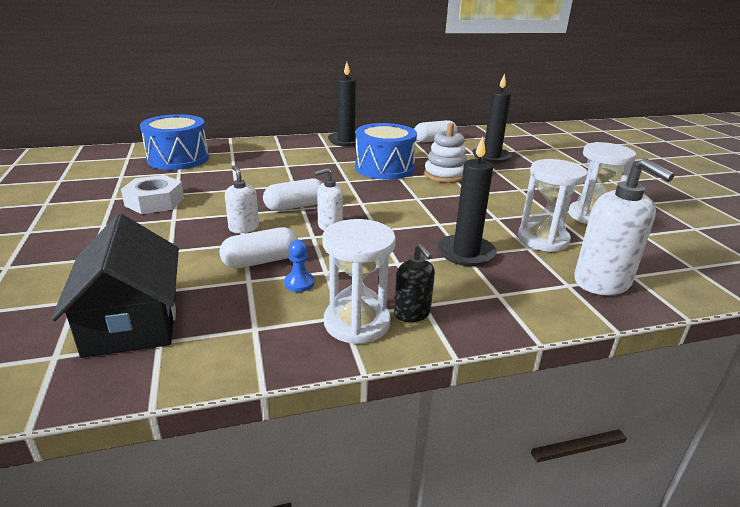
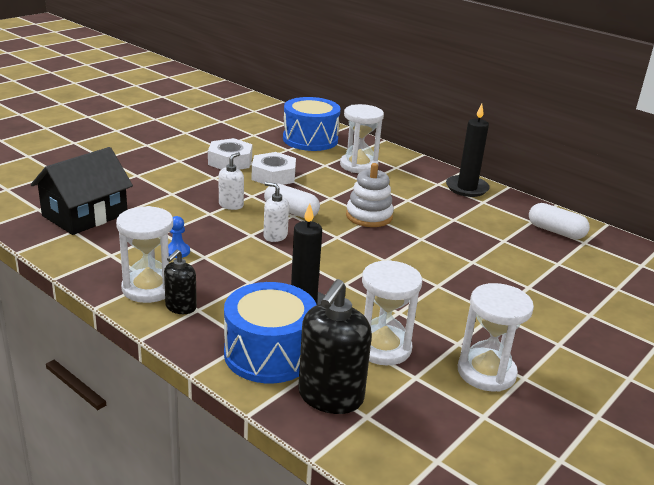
camera: 55 degrees right, 0 degrees up
white capsule [219,227,298,269] -> none
blue drum [355,123,417,180] -> blue drum moved to [224,282,317,383]
white stacking toy [424,123,467,183] -> white stacking toy moved to [346,163,394,227]
black candle [472,73,512,163] -> none
white soap dispenser [574,158,675,295] -> black soap dispenser [298,279,372,414]
none -> white nut [252,152,296,185]
none -> white hourglass [340,104,384,173]

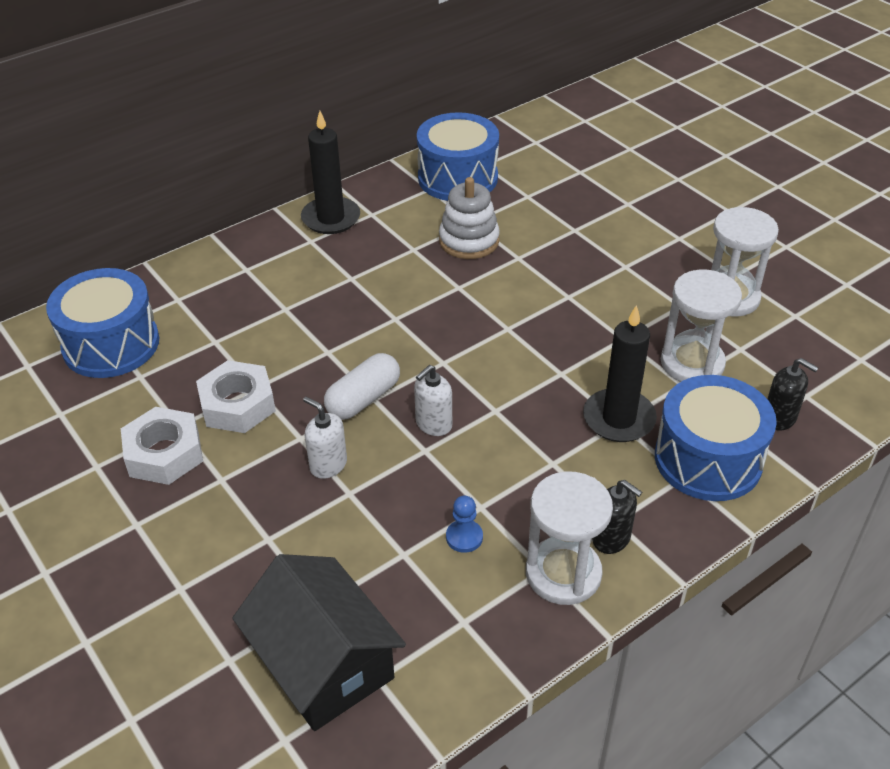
camera: 75 degrees left, 15 degrees up
black soap dispenser [298,279,372,414] -> black soap dispenser [768,358,818,431], size x0.55
white hourglass [340,104,384,173] -> none
white stacking toy [346,163,394,227] -> white stacking toy moved to [439,177,500,259]
white capsule [529,203,590,239] -> blue drum [417,112,499,201]

